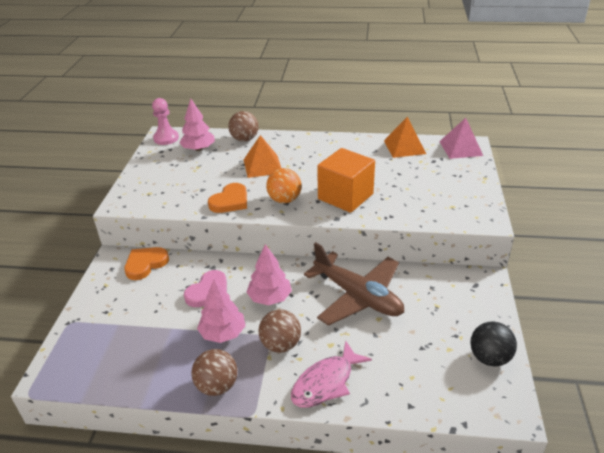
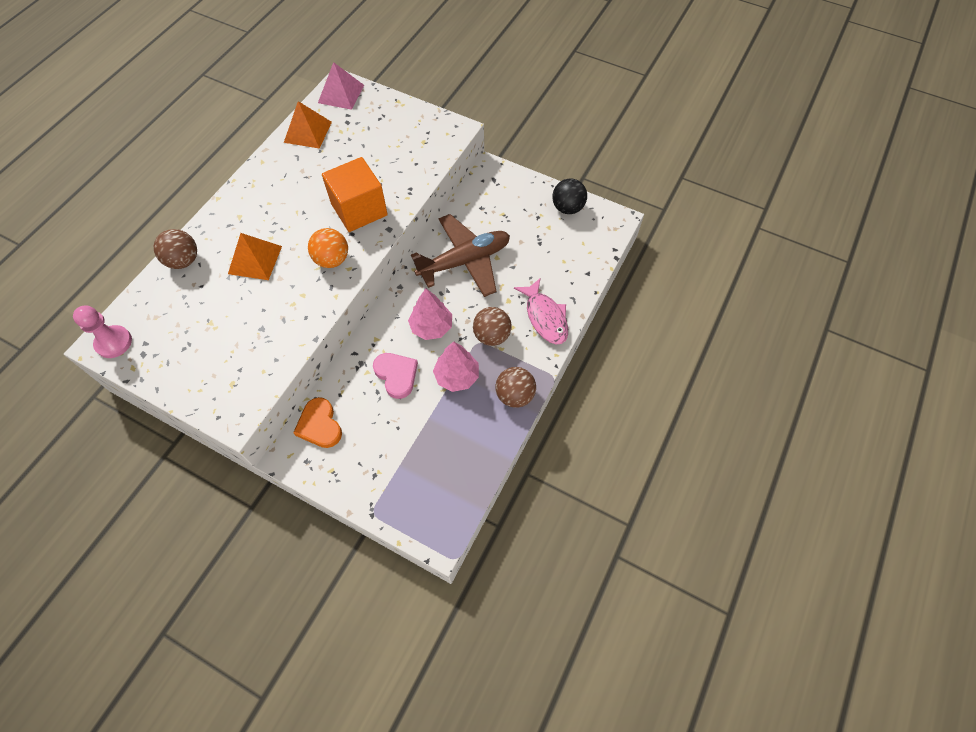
camera: 70 degrees left, 25 degrees up
pink tree [179,99,215,151] -> none
orange heart [208,183,247,213] -> none

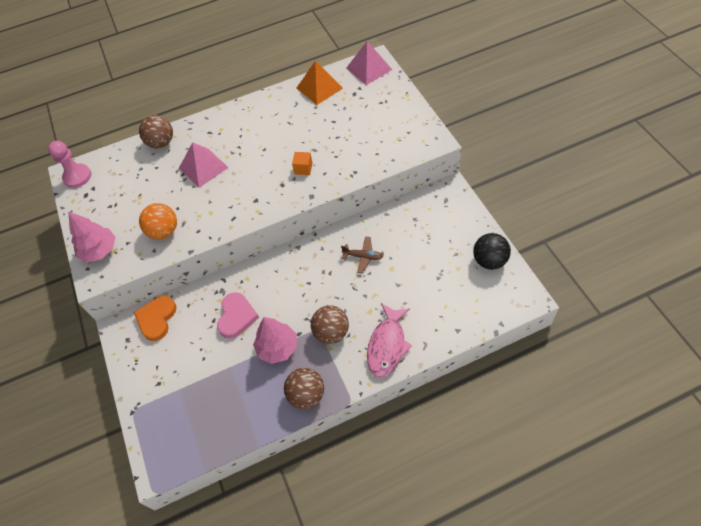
camera: 45 degrees right, 5 degrees down
orange pyramid [228,233,282,280] -> pink pyramid [179,142,229,188]
orange ball [308,228,348,268] -> orange ball moved to [139,203,177,239]
orange cube [322,157,388,232] -> orange cube [292,152,312,175], size x0.40
pink tree [408,289,452,340] -> pink tree moved to [68,212,115,263]
brown plane [411,214,510,297] -> brown plane [341,236,383,273], size x0.42

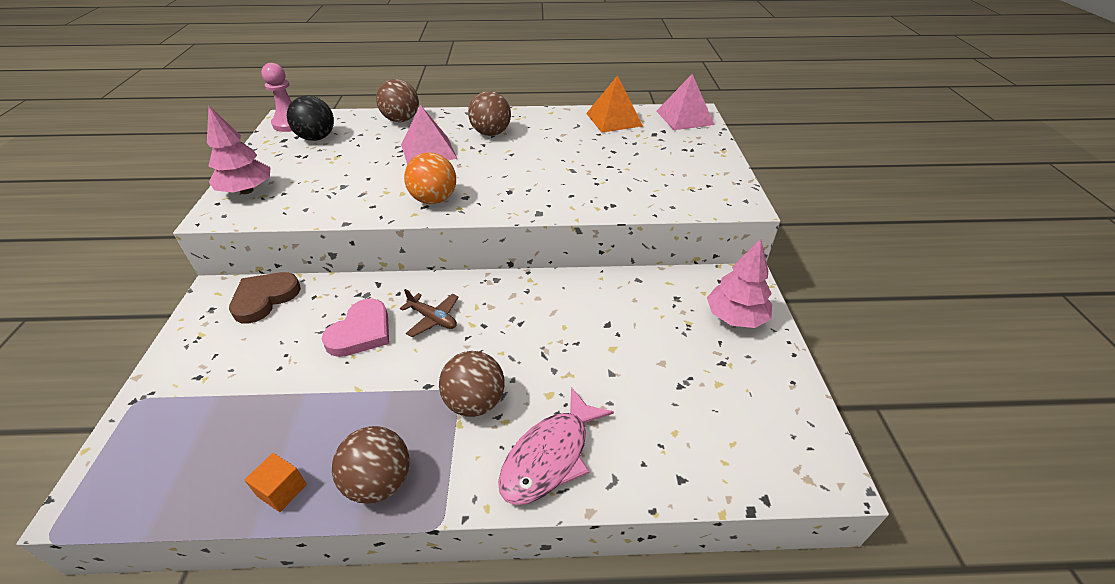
camera: 15 degrees right, 15 degrees down
orange heart [134,296,177,341] -> brown heart [229,272,301,324]
orange ball [139,203,177,239] -> orange ball moved to [404,152,456,204]
pink tree [253,317,297,364] -> pink tree moved to [707,239,772,328]
orange cube [292,152,312,175] -> orange cube moved to [245,453,307,512]
brown plane [341,236,383,273] -> brown plane moved to [400,289,458,337]
black ball [473,233,511,270] -> black ball moved to [287,96,334,141]
none -> brown ball [468,91,511,136]

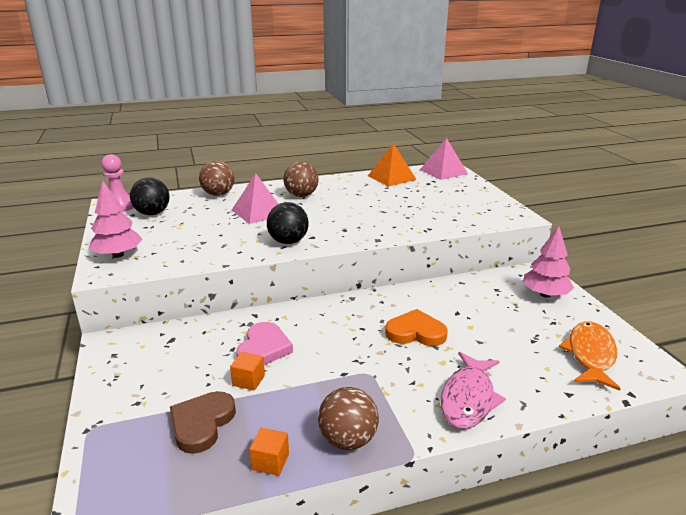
camera: 15 degrees left, 15 degrees down
brown heart [229,272,301,324] -> brown heart moved to [170,391,236,454]
brown plane [400,289,458,337] -> none
orange ball [404,152,456,204] -> black ball [267,202,309,244]
brown ball [439,351,505,417] -> none
none -> orange cube [230,352,265,390]
none -> orange heart [385,309,448,346]
none -> orange fish [559,321,621,391]

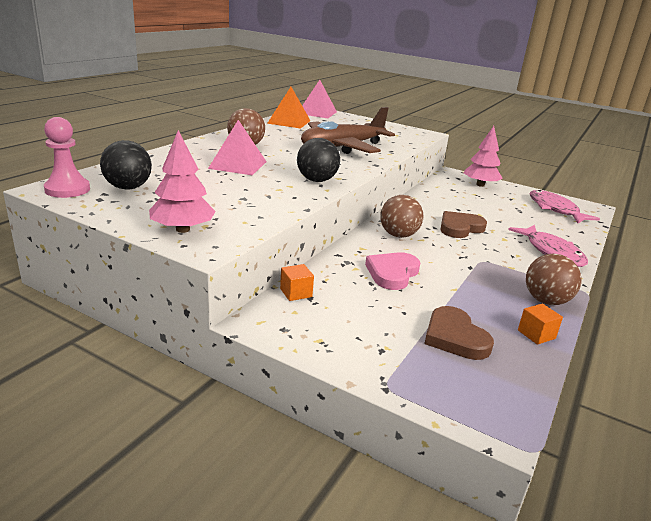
camera: 45 degrees left, 0 degrees up
brown ball [199,161,235,196] -> brown ball moved to [380,195,423,238]
orange cube [230,352,265,390] -> orange cube moved to [280,264,314,301]
pink heart [236,322,293,365] -> pink heart turned 120 degrees counterclockwise [365,252,421,290]
orange heart [385,309,448,346] -> brown heart [441,211,487,238]
orange fish [559,321,621,391] -> pink fish [530,190,600,223]
none -> brown plane [301,107,395,154]

